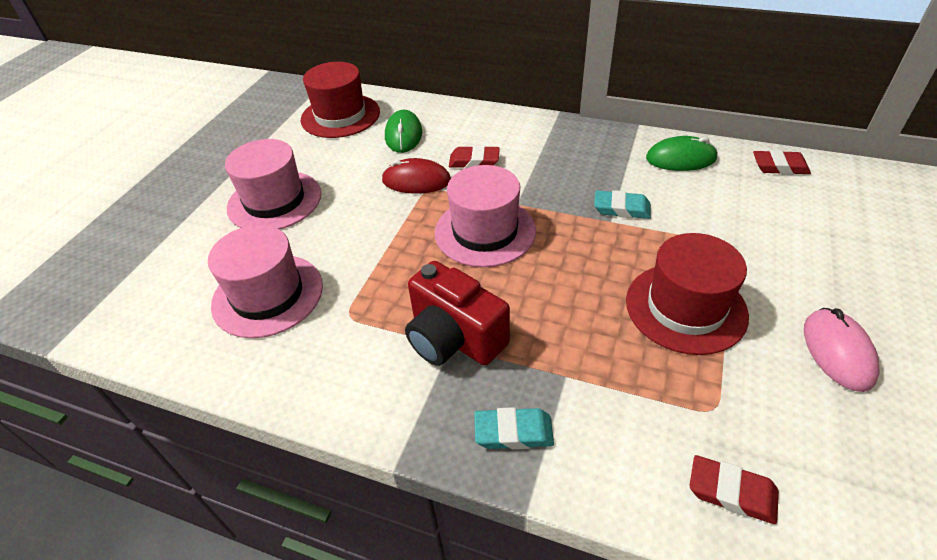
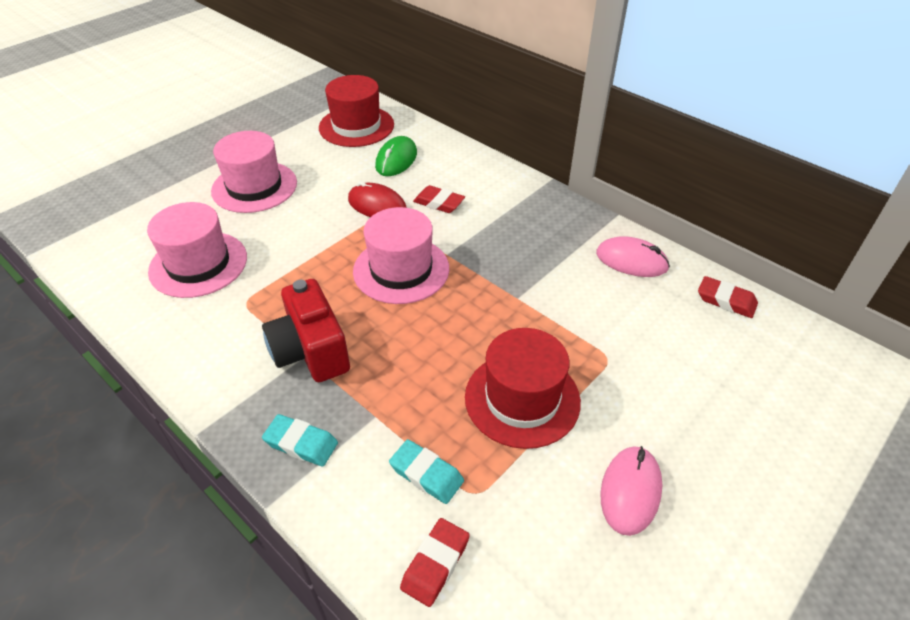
camera: 20 degrees right, 0 degrees up
turquoise eraser [594,190,651,219] -> turquoise eraser moved to [389,439,464,504]
green mouse [646,136,718,171] -> pink mouse [596,236,670,277]
red eraser [690,455,779,524] -> red eraser turned 75 degrees clockwise [400,518,470,607]

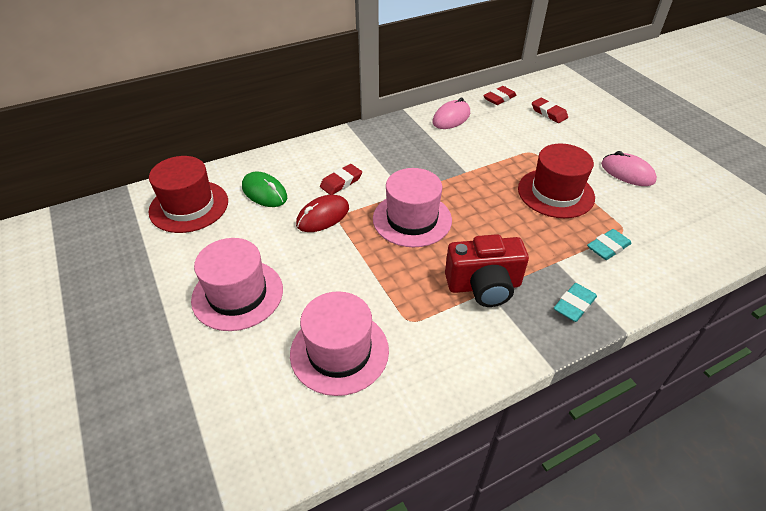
camera: 70 degrees left, 0 degrees up
red eraser [400,518,470,607] -> red eraser moved to [532,98,568,123]

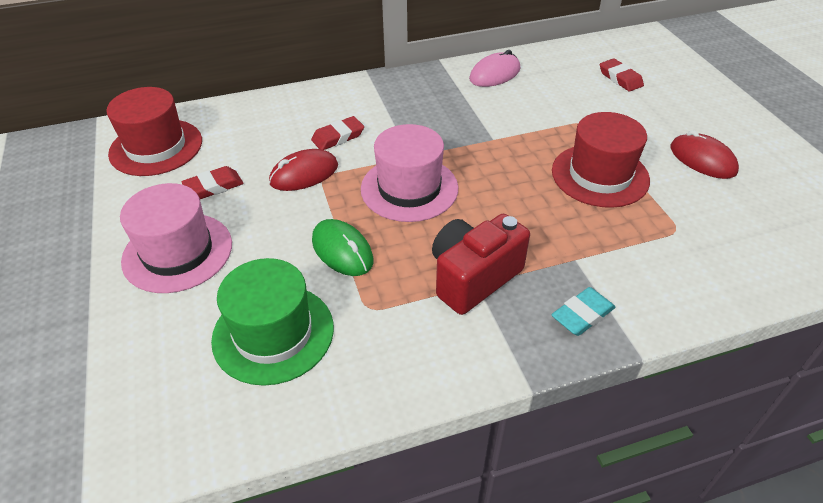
camera: 10 degrees right, 0 degrees up
green mouse [242,172,287,207] -> green mouse moved to [312,219,374,276]
pink hat [290,291,389,396] -> green hat [211,258,334,386]
red camera [445,234,529,307] -> red camera turned 135 degrees clockwise [432,214,530,315]
red eraser [483,86,516,105] -> red eraser moved to [181,166,244,199]
turquoise eraser [587,229,632,260] -> none
pink mouse [601,151,657,186] -> red mouse [671,130,739,179]

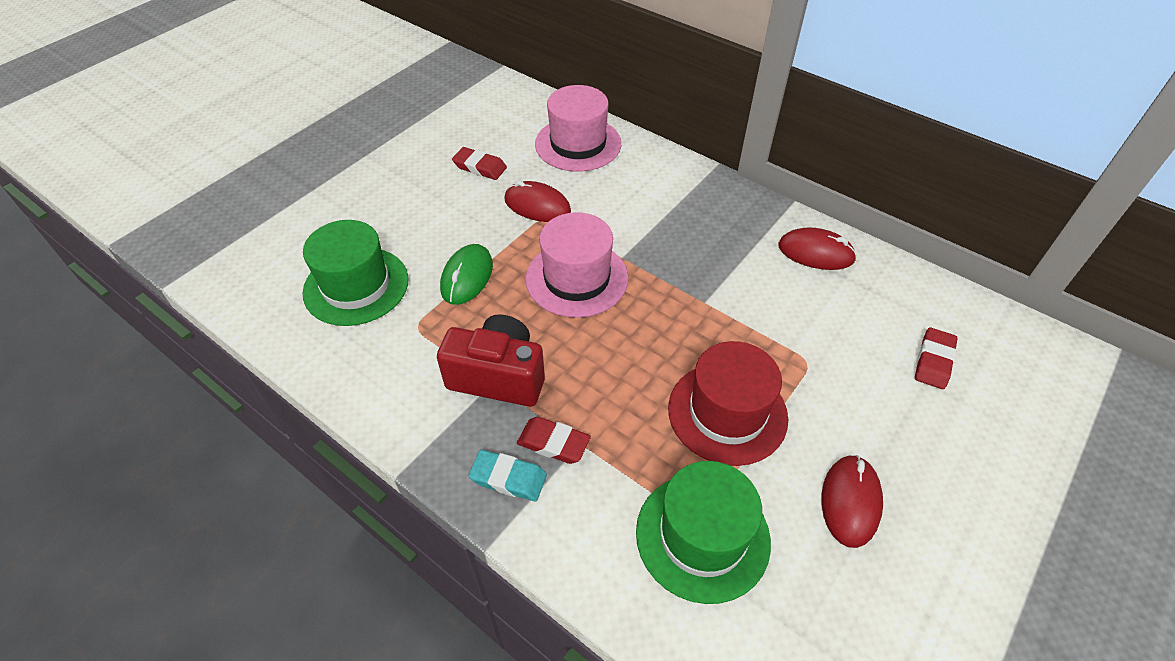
camera: 55 degrees right, 5 degrees up
red hat [106,87,202,176] -> none
pink hat [120,183,232,293] -> pink hat moved to [535,85,621,172]
red eraser [311,116,364,150] -> red eraser moved to [517,417,591,464]
pink mouse [469,50,520,87] -> red mouse [778,227,857,270]
none -> green hat [636,461,771,604]

